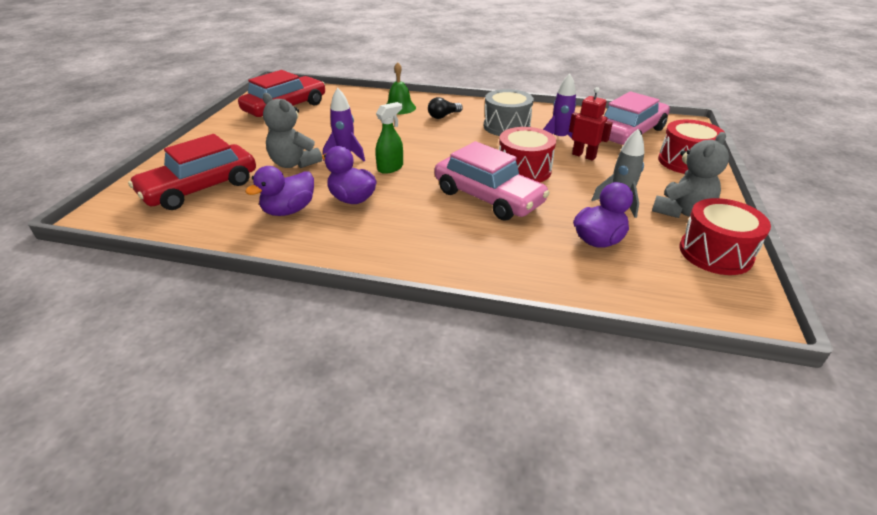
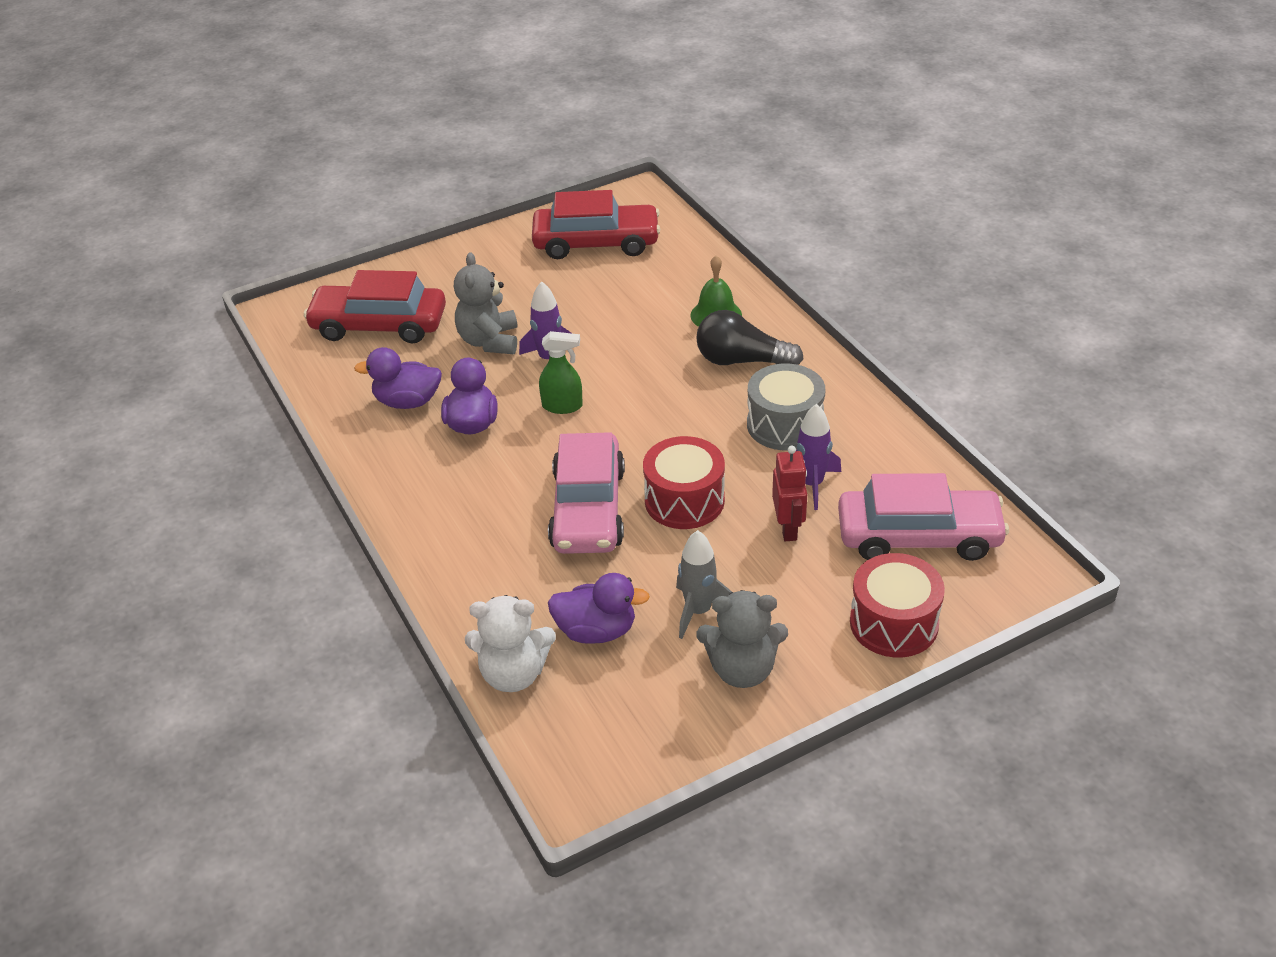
camera: 50 degrees right, 5 degrees up
black light bulb [428,97,463,119] -> black light bulb [696,310,804,365], size x1.65
red drum [679,198,771,275] -> none
none -> white teddy bear [465,595,556,692]

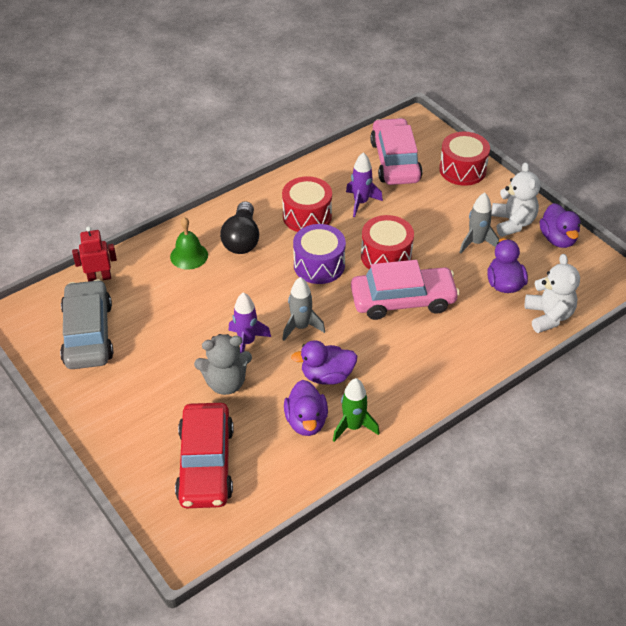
camera: 100 degrees left, 5 degrees up
red car [532,190,661,259] -> grey car [60,279,113,369]
green spray bottle [539,331,583,414] -> grey rocket [283,277,325,341]
grey teddy bear [697,590,788,688] -> white teddy bear [491,162,540,237]
grey drum [747,364,825,450] -> red drum [282,176,332,232]
red robot [772,446,807,541] -> red robot moved to [72,226,117,282]
none -> purple drum [293,224,346,284]
none -> green rocket [333,378,380,442]
none -> purple duck [540,203,580,248]

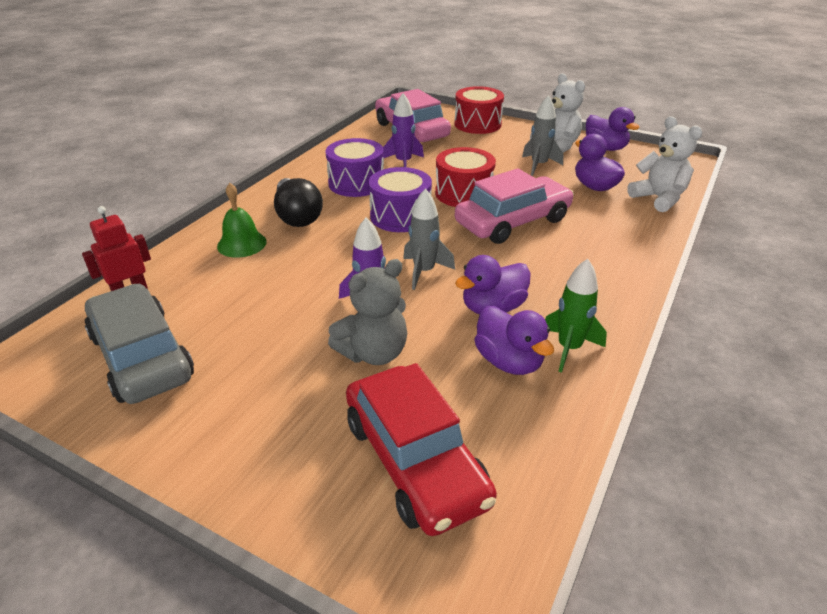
camera: 25 degrees left, 10 degrees down
red drum [282,176,332,232] -> purple drum [325,138,384,197]

